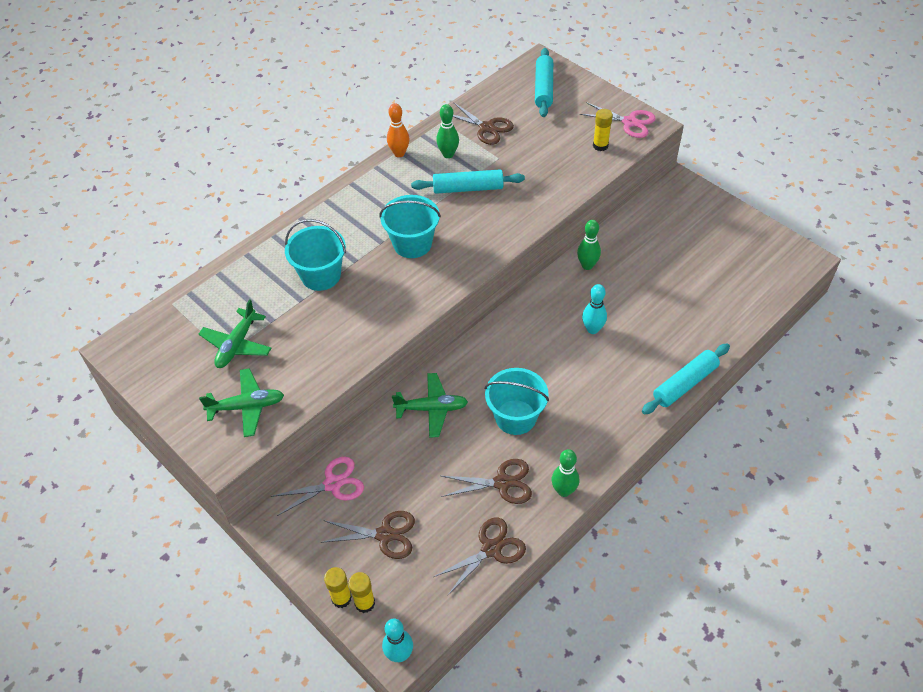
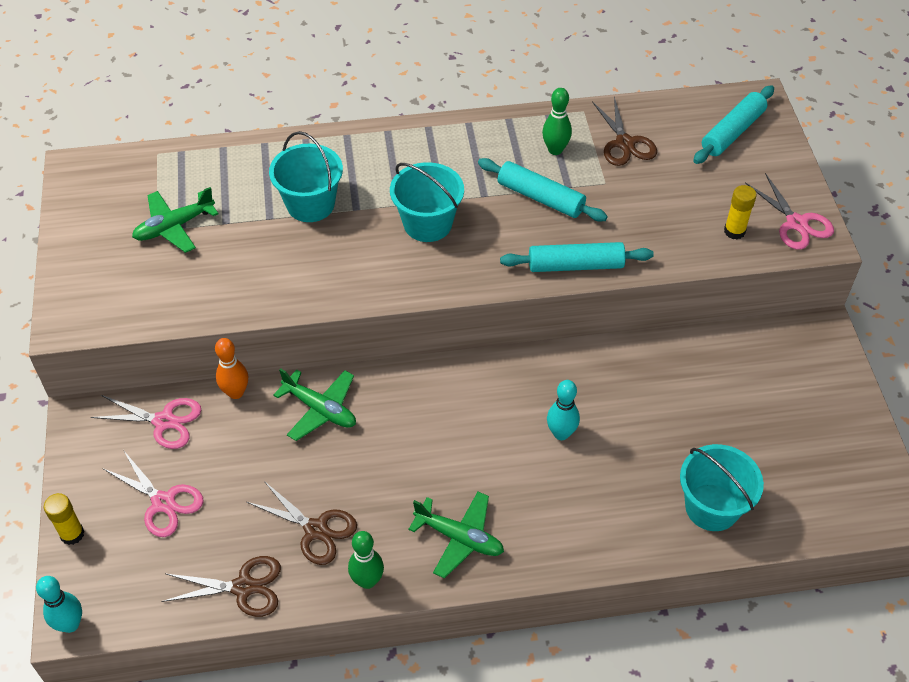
camera: 35 degrees right, 0 degrees up
green plane [199,368,284,437] -> green plane moved to [408,492,504,579]
brown scissors [320,511,415,559] -> pink scissors [102,450,204,537]
yellow glue stick [348,572,375,613] -> none
orange bowling pin [387,103,410,157] -> orange bowling pin moved to [215,338,248,399]
turquoise bucket [485,368,549,435] -> turquoise bucket moved to [680,444,764,531]
green bowling pin [577,220,601,270] -> none
turquoise rolling pin [642,344,730,415] -> turquoise rolling pin moved to [500,242,654,272]

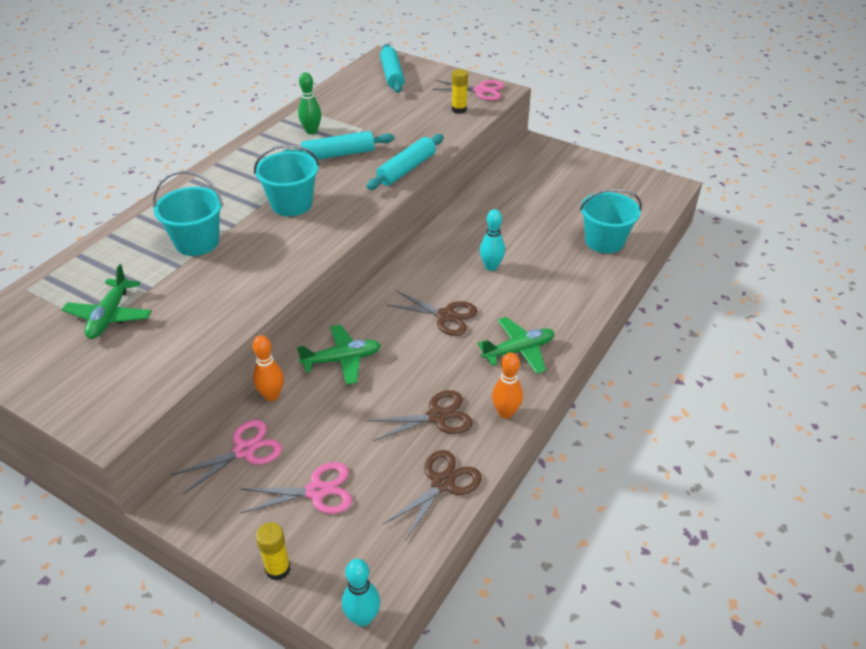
camera: 50 degrees left, 10 degrees down
green bowling pin [348,531,384,589] -> orange bowling pin [492,352,523,419]
brown scissors [592,97,657,166] -> brown scissors moved to [387,291,478,336]

